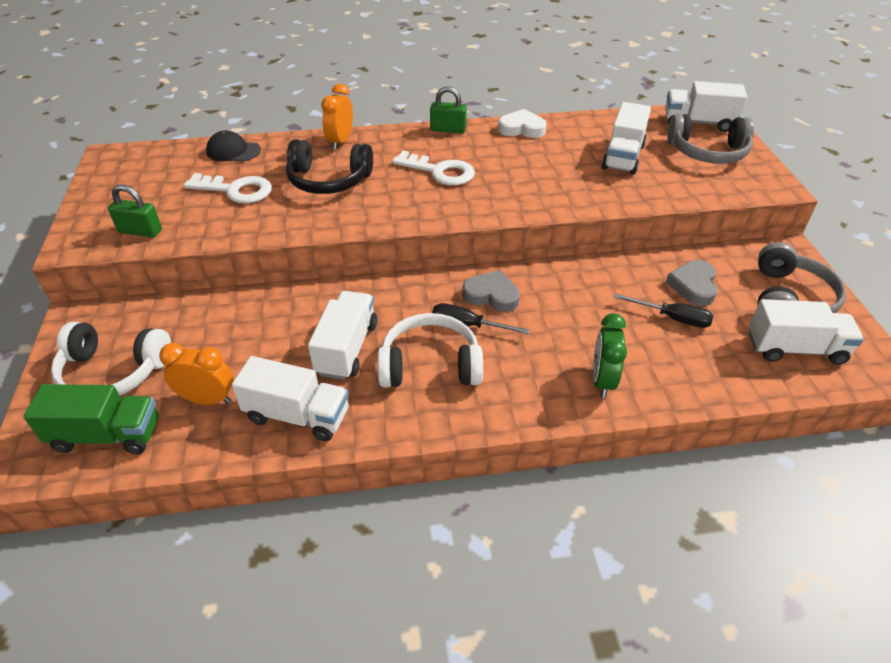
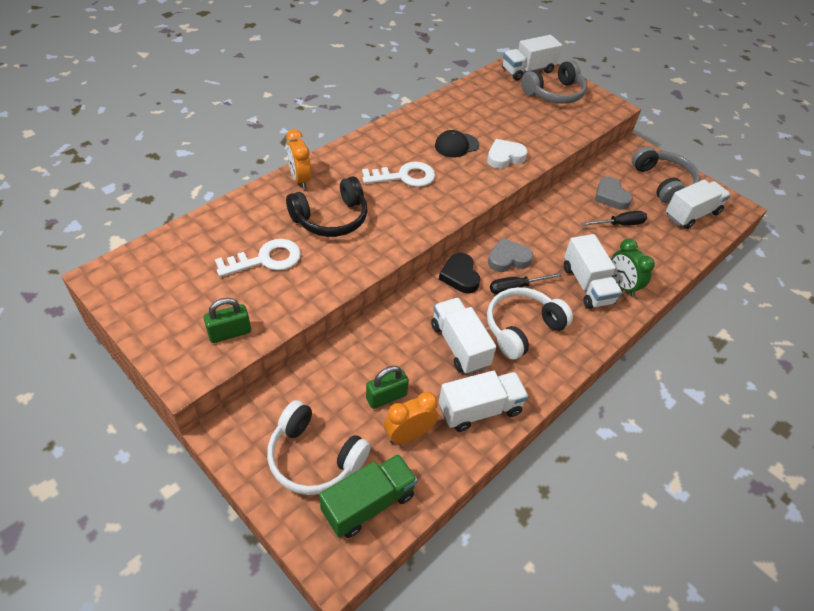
camera: 40 degrees left, 5 degrees up
white headphones [51,322,171,395] -> white headphones turned 60 degrees clockwise [267,400,371,495]
black cap [206,131,261,162] -> black cap moved to [435,130,479,158]
green padlock [430,86,467,133] -> green padlock moved to [366,366,409,409]
white heart [498,109,547,138] -> white heart moved to [487,139,528,169]
white truck [602,102,651,175] -> white truck moved to [564,234,622,309]
none -> black heart [439,253,480,293]

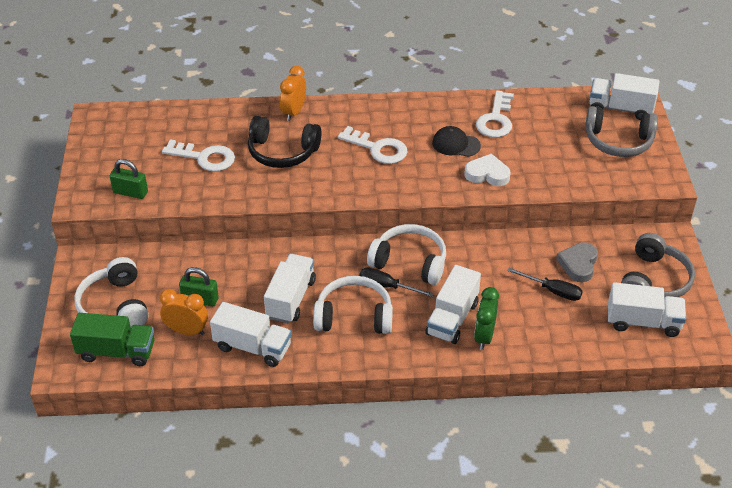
camera: 45 degrees right, 5 degrees down
black heart [439,253,480,293] -> none
grey heart [488,238,533,272] -> white headphones [367,224,446,285]
none -> white key [476,91,514,137]

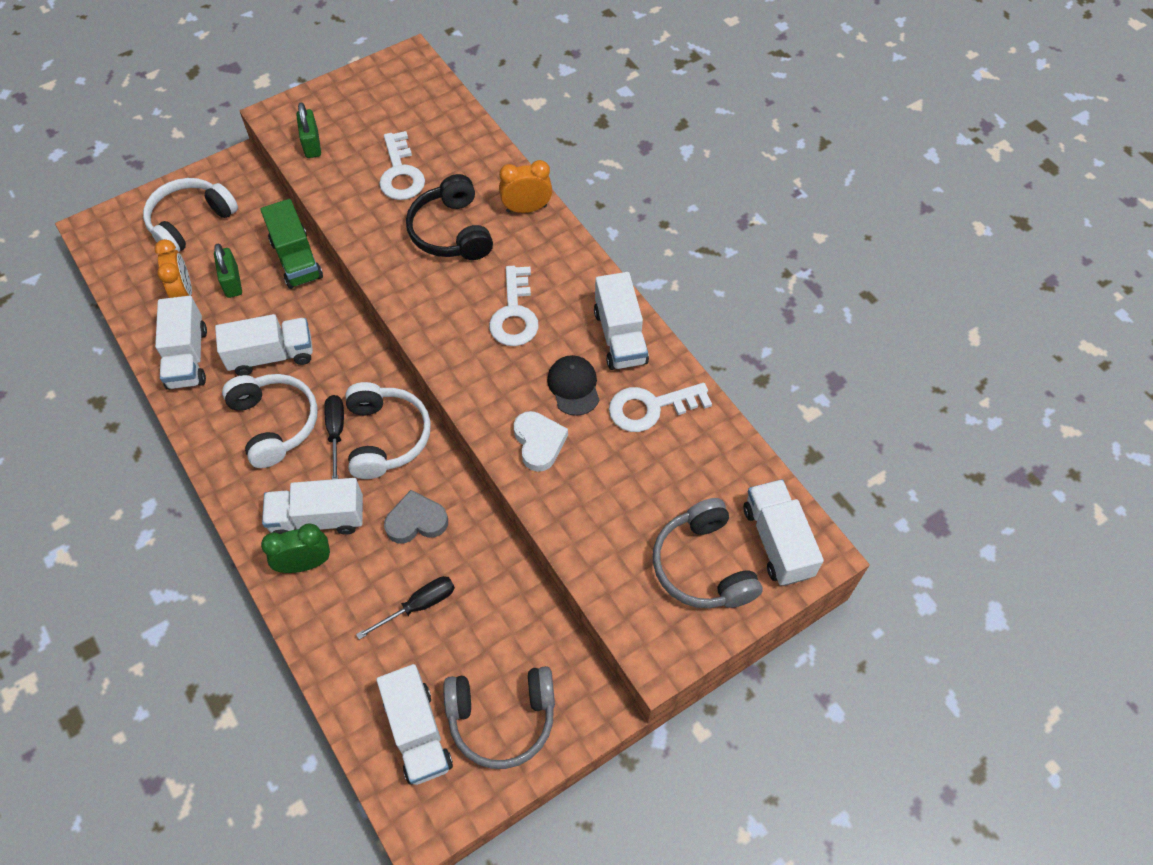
camera: 60 degrees right, 15 degrees up
green truck [70,313,154,366] -> green truck moved to [260,199,323,289]
black screwdriver [507,268,583,301] -> black screwdriver turned 120 degrees counterclockwise [356,576,455,640]
grey heart [556,242,598,282] -> grey heart moved to [384,490,448,543]
none -> white truck [594,272,649,370]

